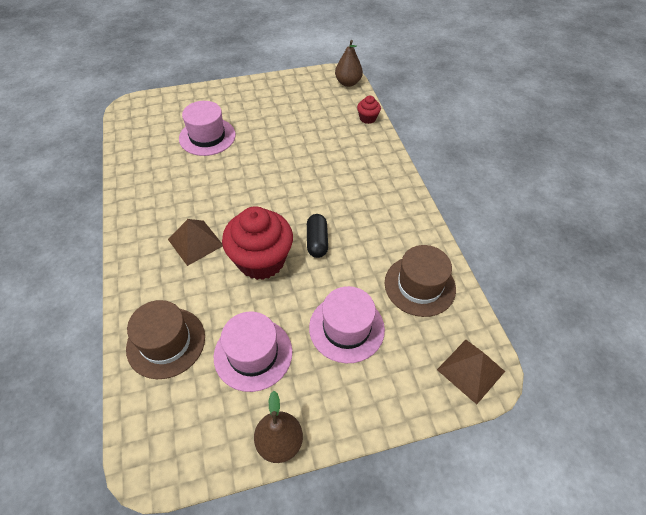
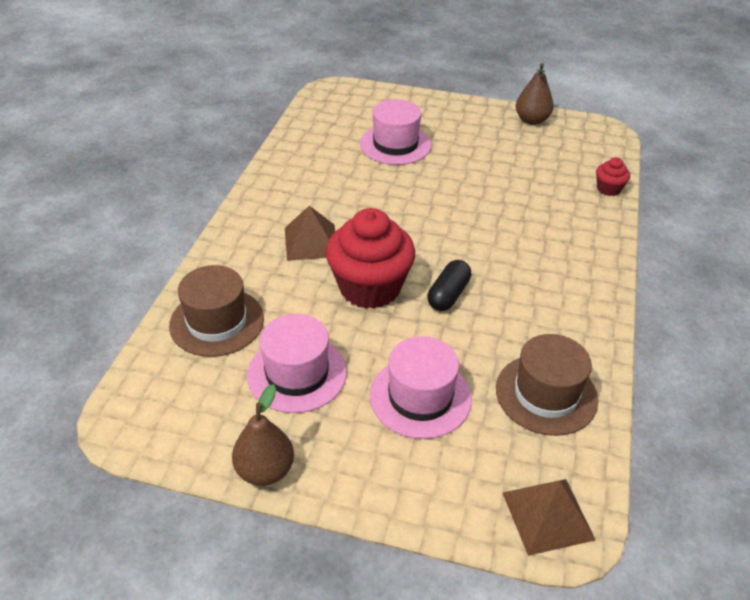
camera: 30 degrees right, 10 degrees down
brown pear [335,40,363,87] -> brown pear moved to [516,63,554,125]

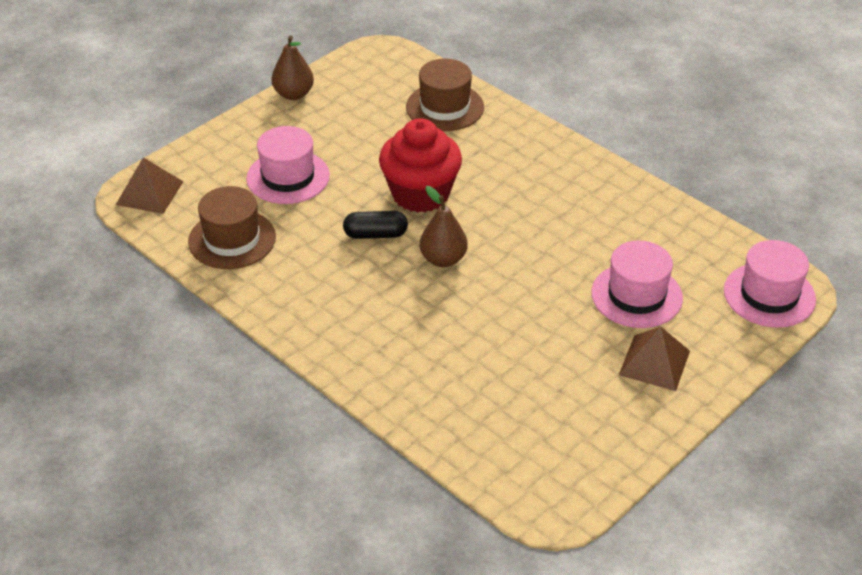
camera: 120 degrees right, 0 degrees up
pink hat [247,314,347,413] -> pink hat moved to [724,240,816,328]
brown pyramid [285,206,335,261] -> brown pyramid moved to [619,327,690,391]
black capsule [427,260,471,311] -> black capsule turned 60 degrees counterclockwise [343,211,408,239]
brown pear [516,63,554,125] -> brown pear moved to [420,186,468,267]
red cupcake [596,157,630,196] -> none

